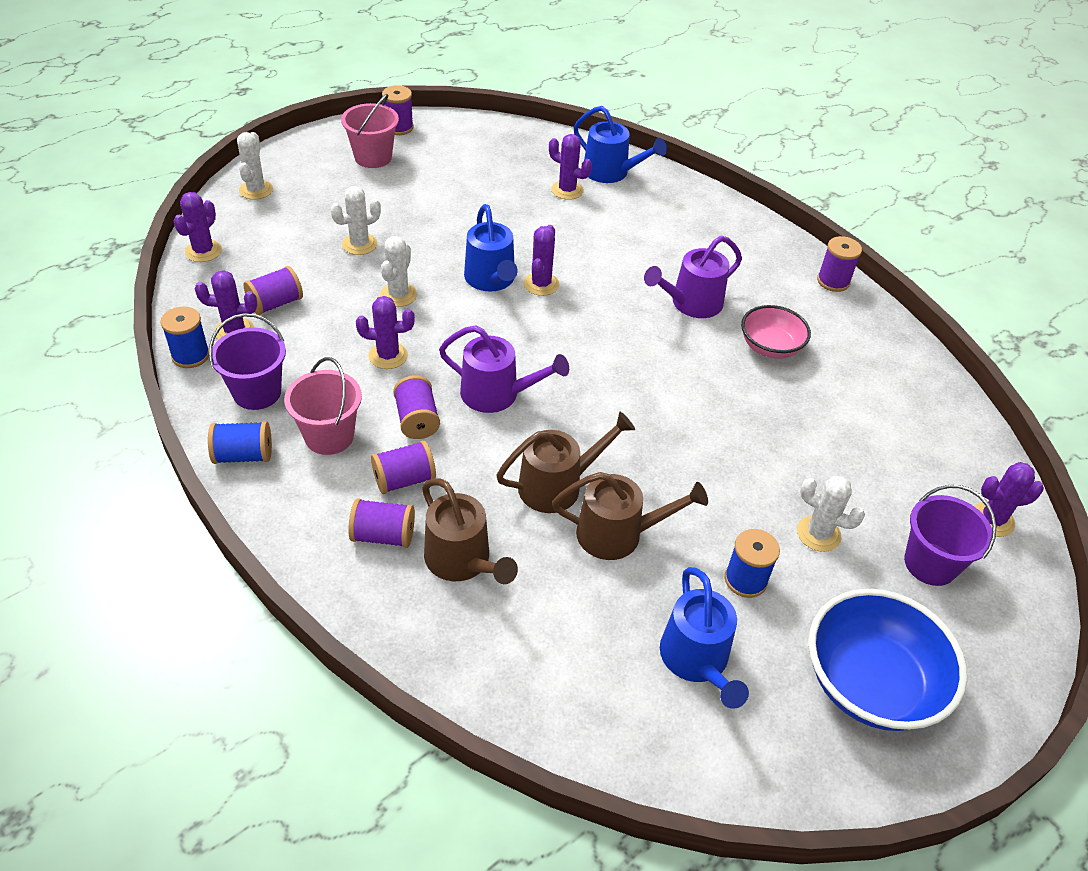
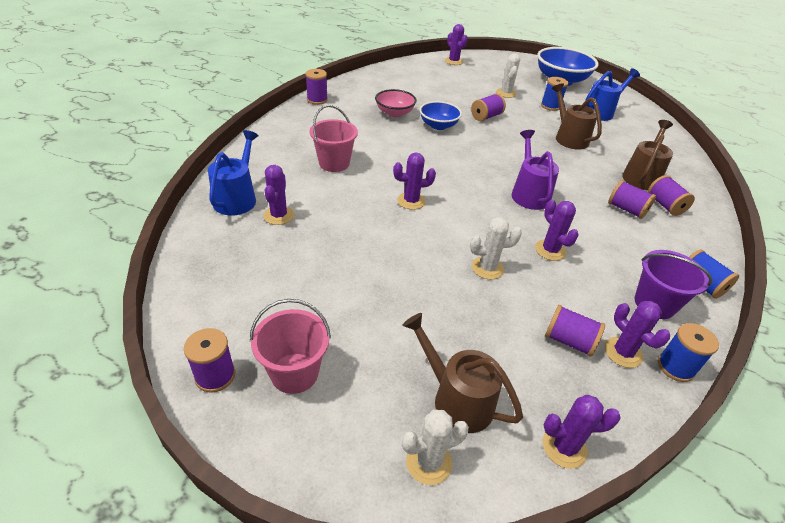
camera: 115 degrees left, 5 degrees down
pink bucket [284,357,362,455] -> pink bucket moved to [309,105,358,172]
white cactus [331,186,381,255] -> none
purple spool [393,375,440,439] -> purple spool moved to [471,93,506,121]
blue watering can [464,204,518,291] -> none
brown watering can [496,412,635,513] -> brown watering can moved to [402,313,523,433]
purple watering can [644,236,742,318] -> none
purple bucket [904,485,996,586] -> none
none -> blue bowl [419,101,462,130]

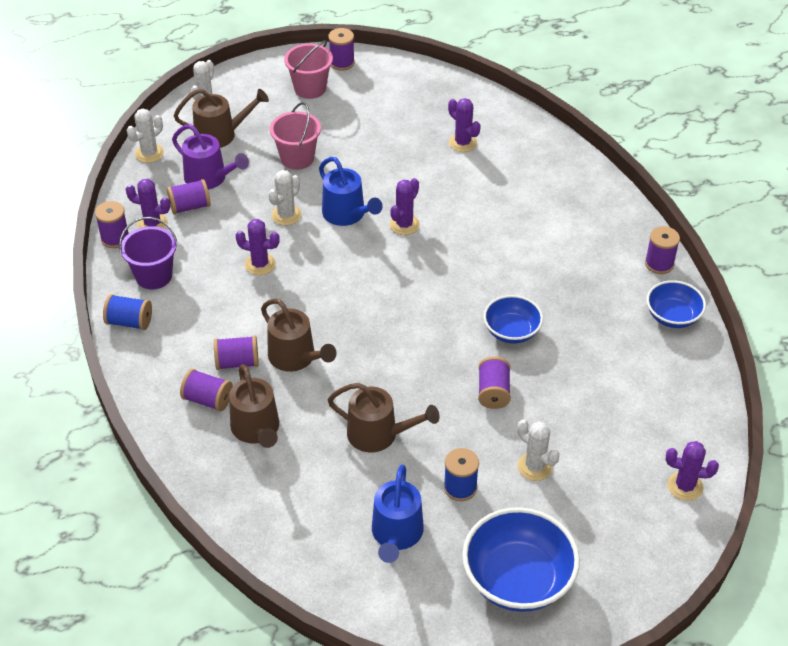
camera: 135 degrees right, 5 degrees up
blue watering can [208,130,259,215] -> blue watering can moved to [319,157,383,226]
pink bucket [309,105,358,172] -> pink bucket moved to [270,102,321,170]
pink bowl [375,89,417,117] -> none
purple watering can [512,130,559,210] -> purple watering can moved to [172,124,249,190]
purple cactus [543,395,621,469] -> white cactus [127,109,164,163]
blue spool [658,323,719,382] -> purple spool [95,201,129,248]
none -> brown watering can [261,299,337,372]
none -> blue bowl [646,280,706,328]

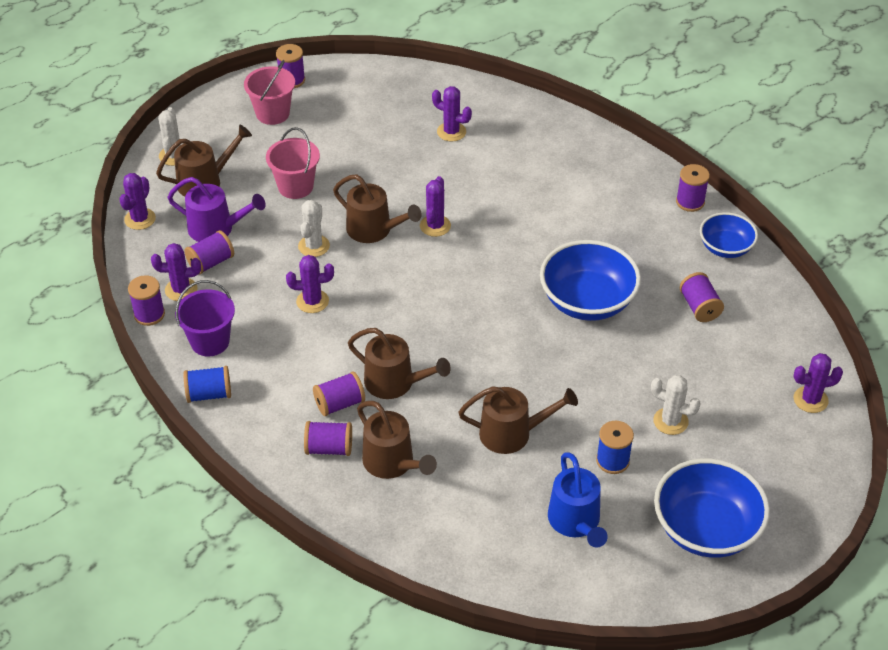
camera: 20 degrees left, 0 degrees up
white cactus [127,109,164,163] -> purple cactus [119,173,156,230]
blue watering can [319,157,383,226] -> brown watering can [333,174,422,243]
purple spool [478,356,511,409] -> purple spool moved to [680,272,724,322]
blue bowl [483,295,543,344] -> blue bowl [540,240,641,321], size x1.67

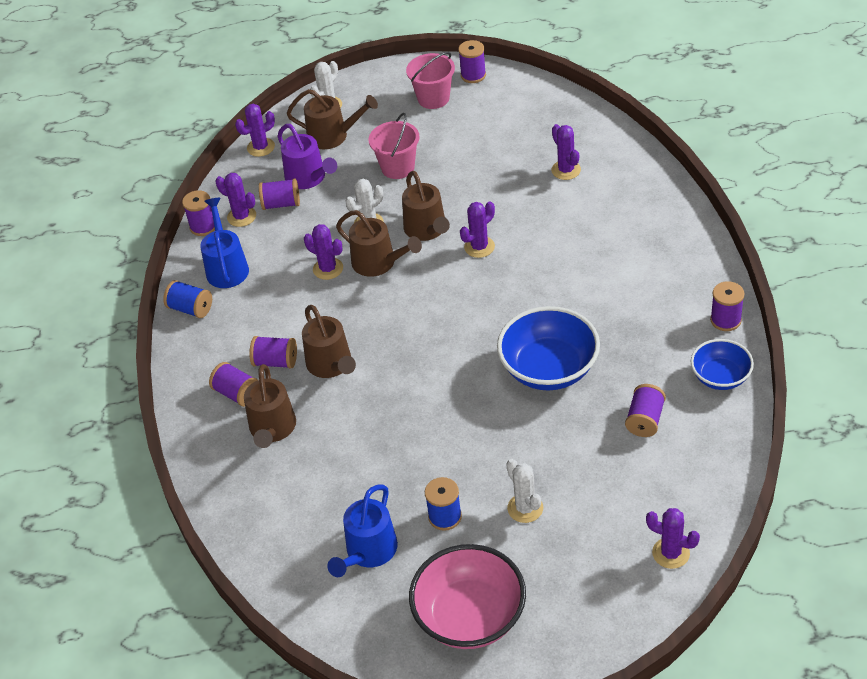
camera: 40 degrees right, 0 degrees up
purple bucket [175,280,235,356] -> blue watering can [200,198,249,288]
brown watering can [458,386,578,454] -> brown watering can moved to [336,210,422,277]
blue bowl [654,458,770,558] -> pink bowl [409,544,526,649]

